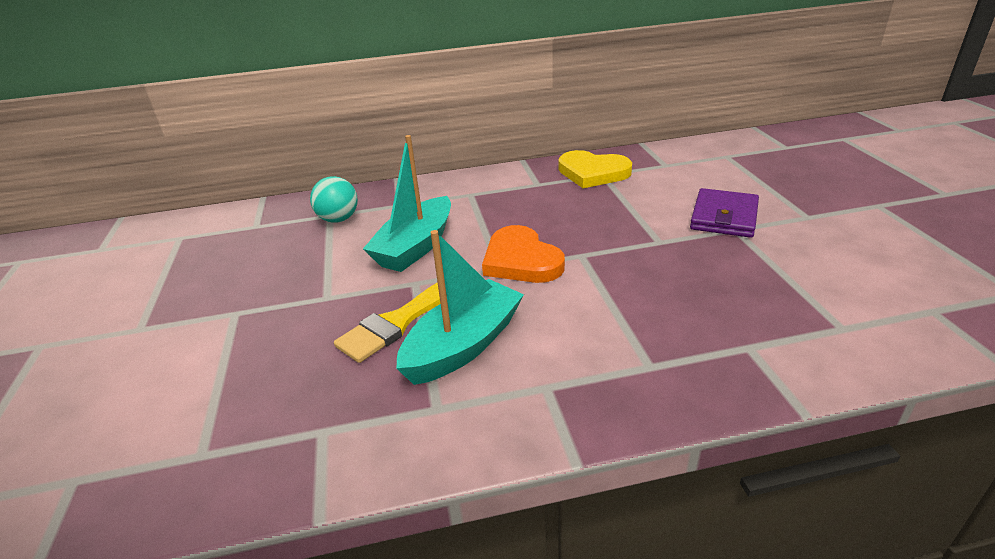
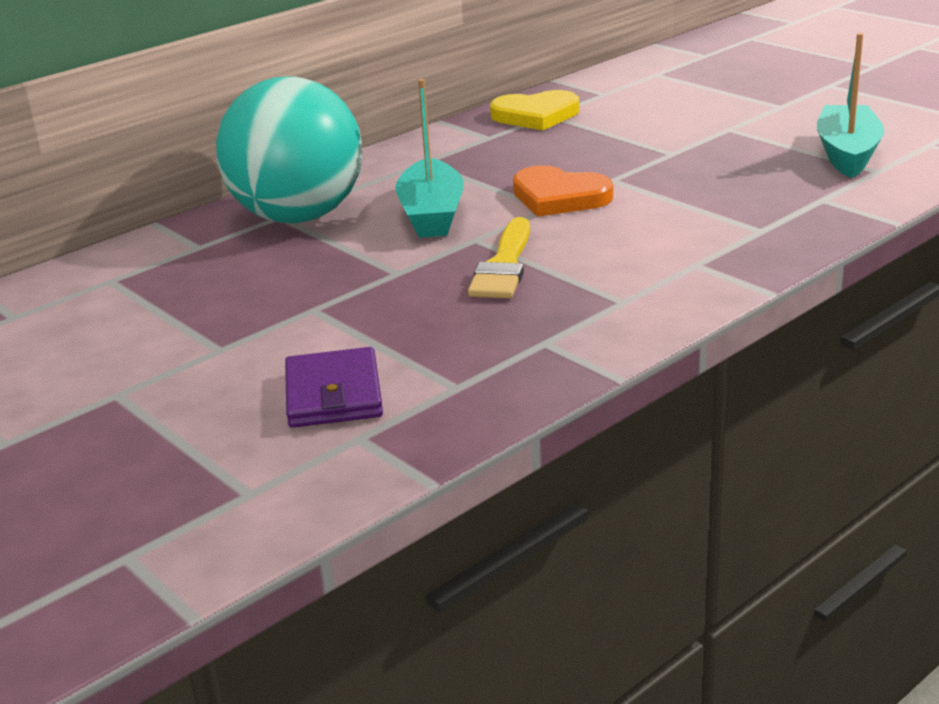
camera: 30 degrees left, 5 degrees down
turquoise ball [310,176,358,223] -> turquoise ball [216,76,363,223], size x2.42
turquoise boat [396,230,524,385] -> turquoise boat moved to [817,33,885,178]
purple wallet [690,188,759,238] -> purple wallet moved to [285,347,383,428]

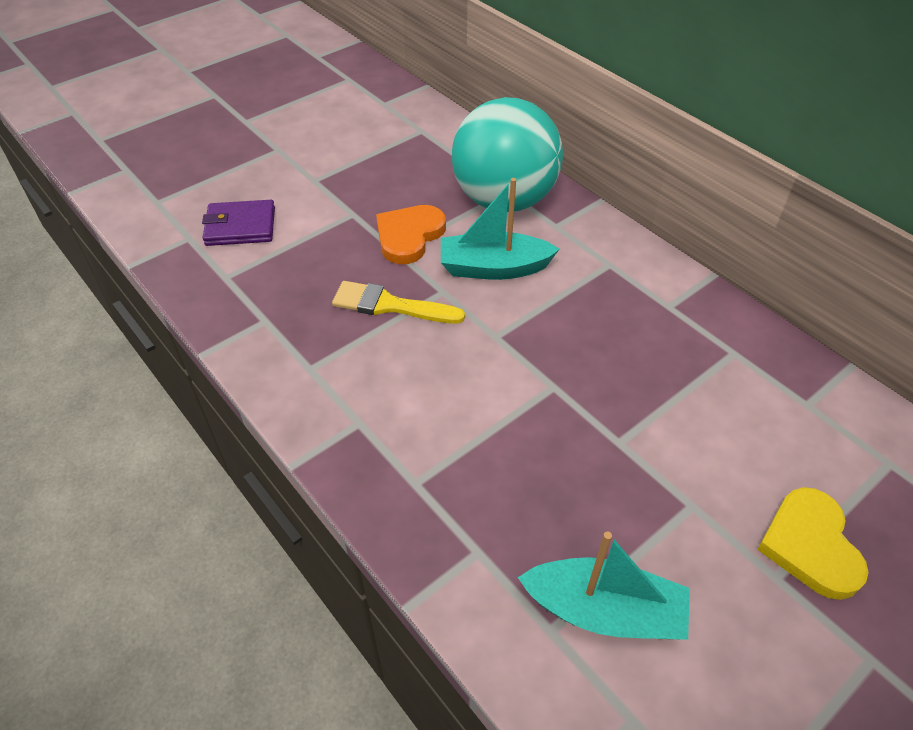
camera: 90 degrees right, 20 degrees up
yellow heart [490,90,579,130] -> yellow heart moved to [757,487,869,600]
orange heart [513,165,613,217] -> orange heart moved to [376,205,446,264]

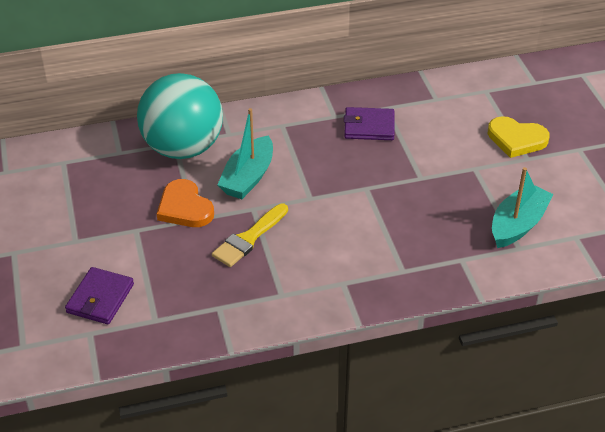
camera: 65 degrees left, 5 degrees down
none -> purple wallet [344,107,395,140]

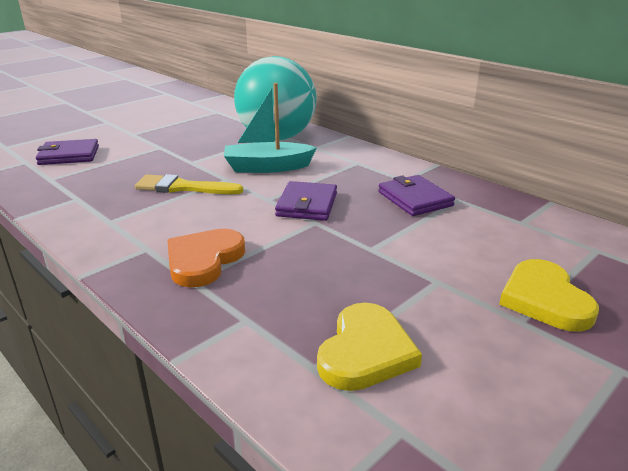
camera: 60 degrees right, 15 degrees down
orange heart [157,179,214,227] -> orange heart moved to [167,229,245,287]
turquoise boat [492,167,553,248] -> yellow heart [317,303,422,391]
none -> purple wallet [275,181,337,221]

